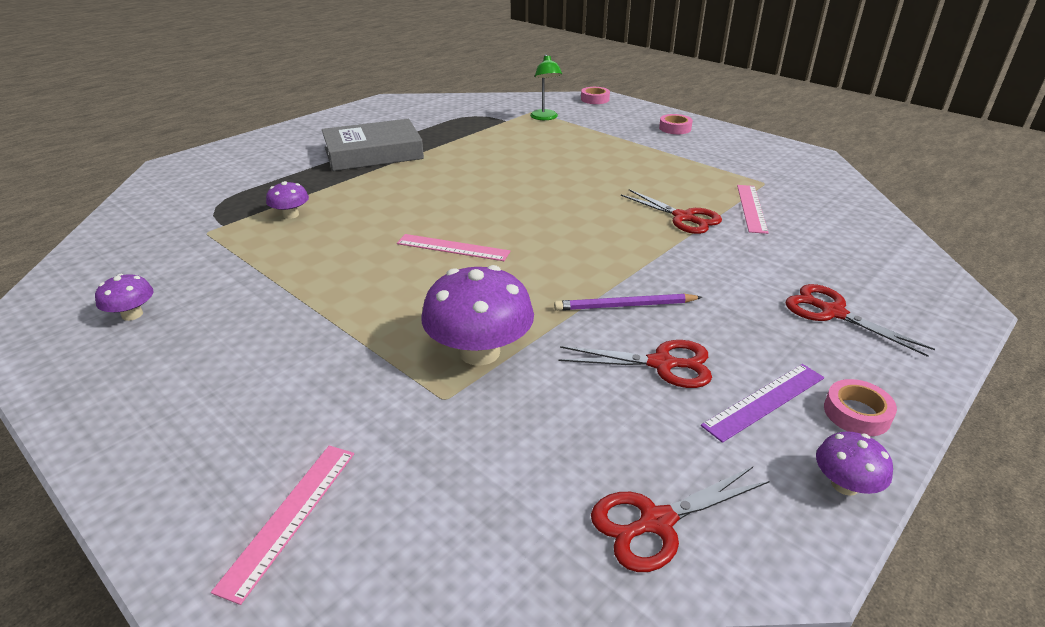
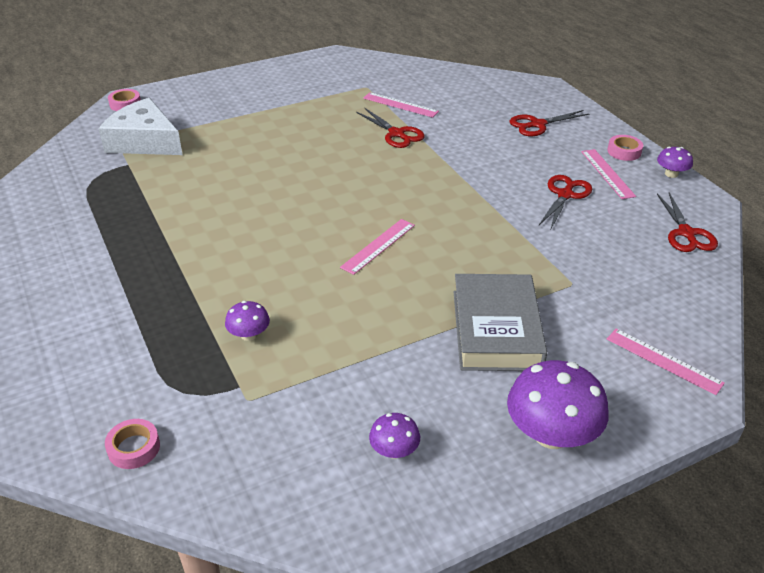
camera: 70 degrees left, 5 degrees up
grey book [322,119,424,171] -> grey book moved to [454,274,547,371]
purple mushroom [421,265,534,366] -> purple mushroom moved to [507,360,609,449]
green lamp [530,54,562,120] -> white cheese [98,98,183,155]
purple pencil [554,294,702,311] -> none
red scissors [621,189,722,234] -> red scissors turned 75 degrees clockwise [356,108,425,148]
pink tape [659,114,693,134] -> pink tape moved to [105,419,160,469]
purple ruler [701,364,824,443] -> pink ruler [581,149,636,199]

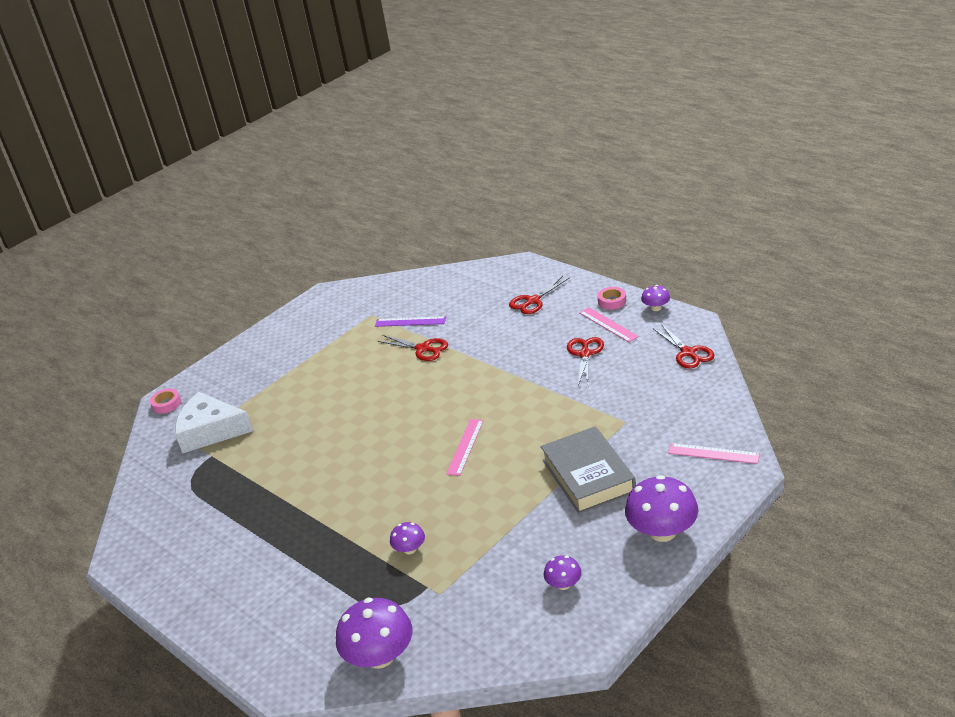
camera: 15 degrees left, 5 degrees down
pink tape [105,419,160,469] -> purple mushroom [336,598,412,669]
pink ruler [363,92,439,118] -> purple ruler [375,316,446,327]

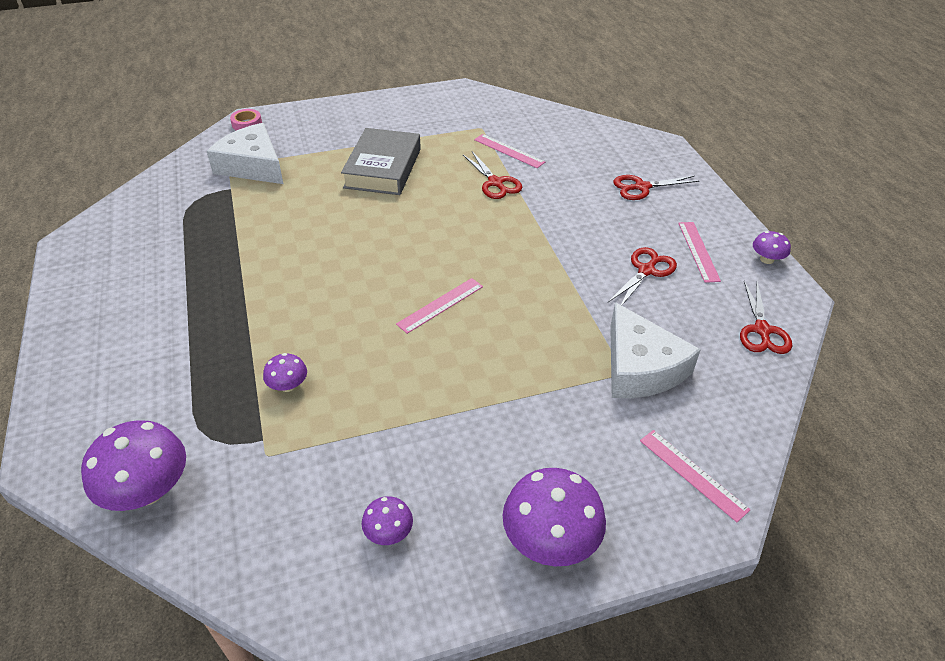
camera: 25 degrees right, 10 degrees up
purple ruler [375,316,446,327] -> pink ruler [474,134,545,168]
grey book [541,426,636,514] -> grey book moved to [341,128,421,195]
pink tape [597,287,626,310] -> none
none -> white cheese [610,302,701,398]

